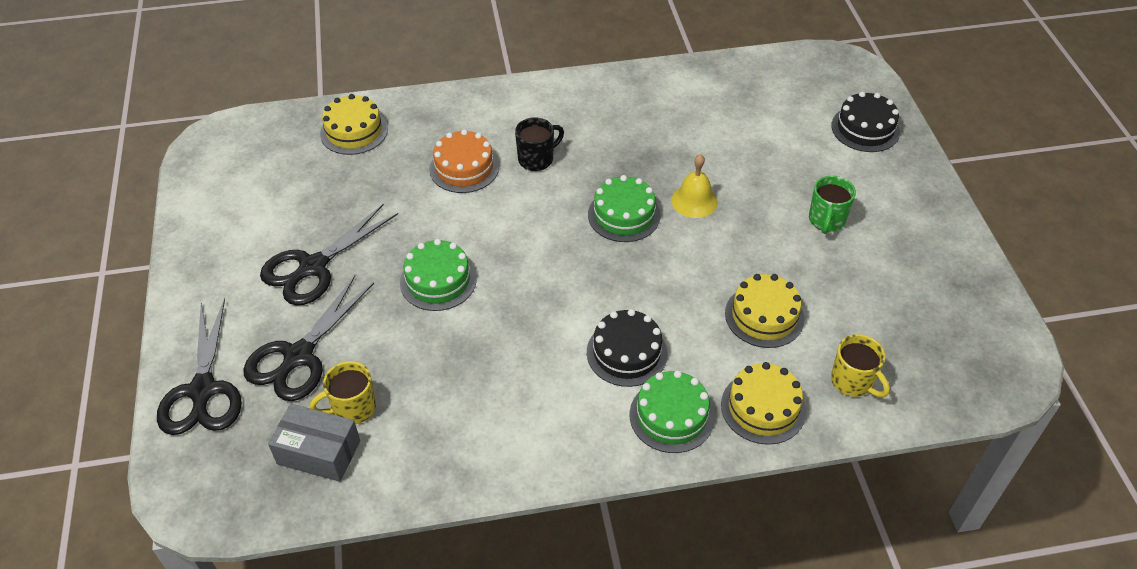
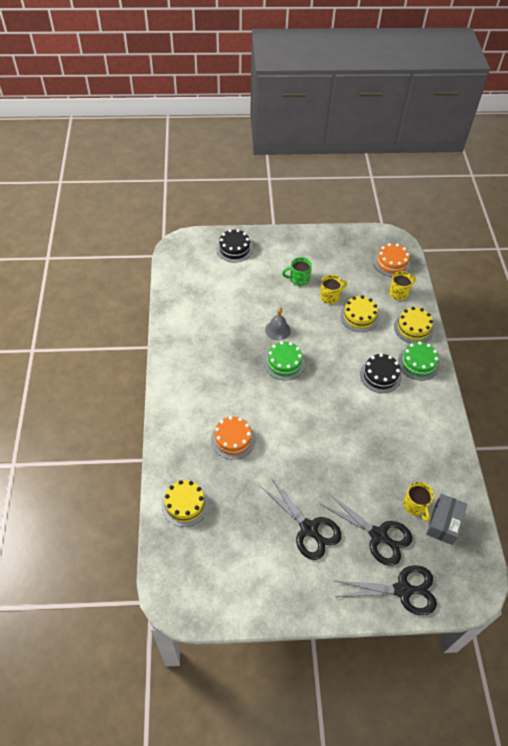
camera: 85 degrees left, 5 degrees up
green cake [400,239,477,311] -> none
black mug [515,118,564,171] -> none
yellow bell [671,154,718,218] -> grey bell [265,307,291,341]
green mug [809,176,856,234] -> green mug turned 150 degrees clockwise [282,257,312,286]
none -> yellow mug [320,275,347,304]
none -> orange cake [374,243,411,277]

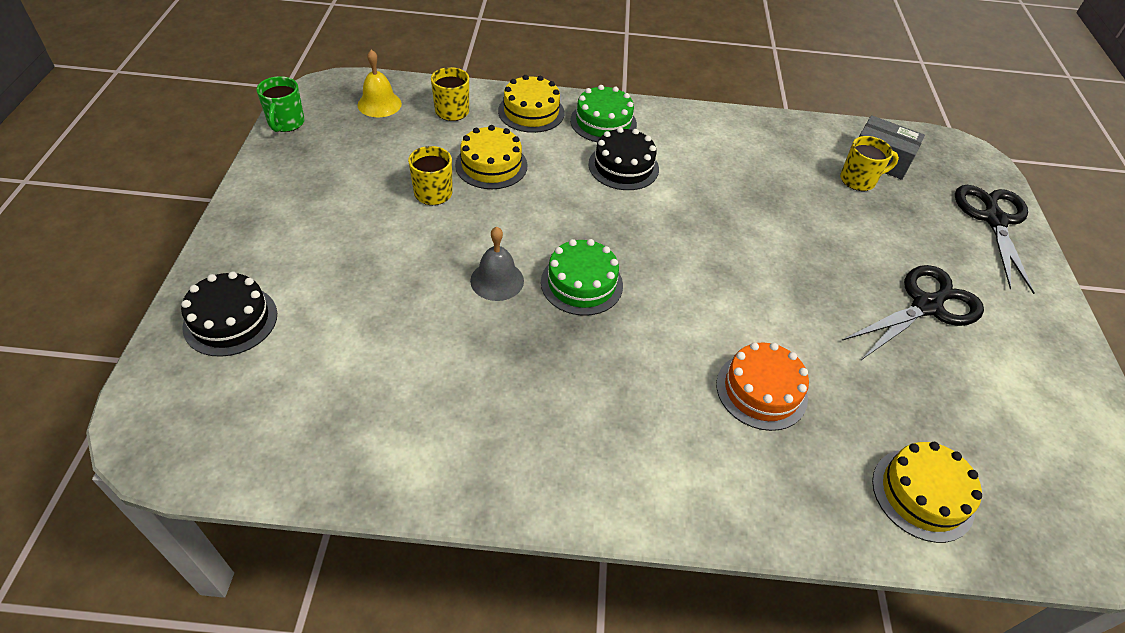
camera: 85 degrees left, 5 degrees down
green mug [282,257,312,286] -> green mug moved to [257,76,305,132]
black scissors [321,493,412,566] -> none
orange cake [374,243,411,277] -> yellow bell [357,50,402,117]

